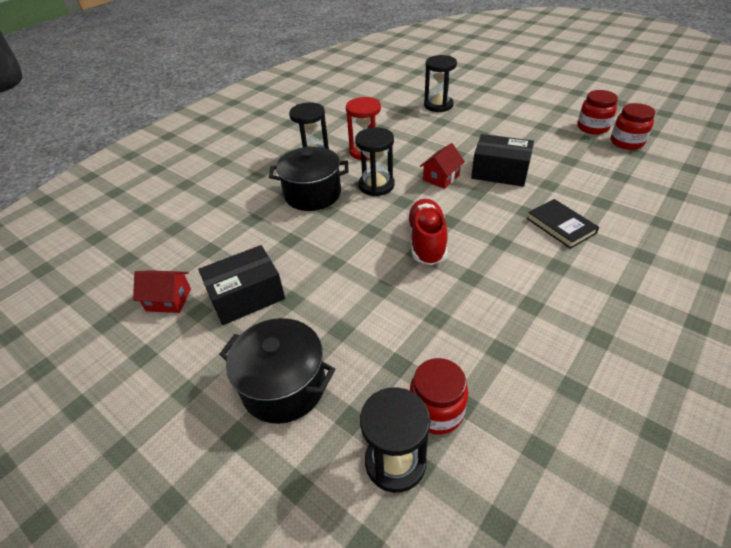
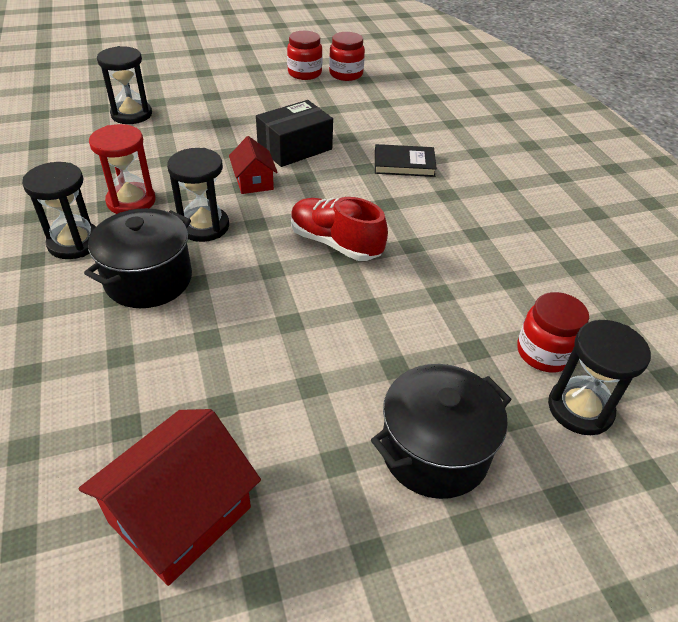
camera: 60 degrees left, 0 degrees up
red house [133,270,191,313] -> red house [79,409,261,586], size x1.77
black box [198,245,285,325] -> none

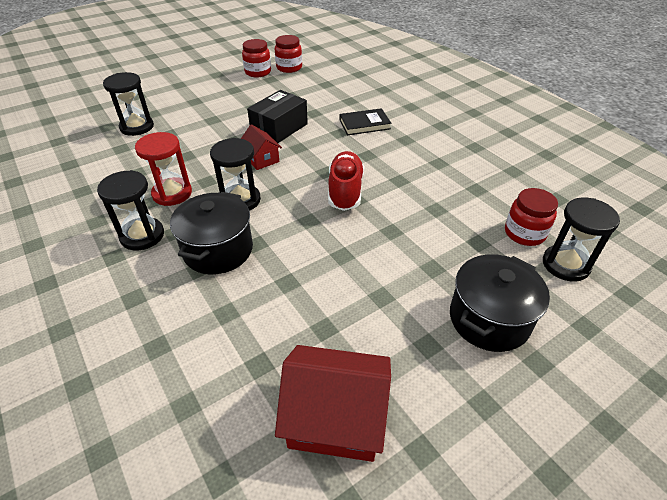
camera: 15 degrees left, 0 degrees up
red house [79,409,261,586] -> red house turned 75 degrees clockwise [275,345,391,462]
red shoe [291,197,388,261] -> red shoe turned 75 degrees clockwise [328,151,364,211]

